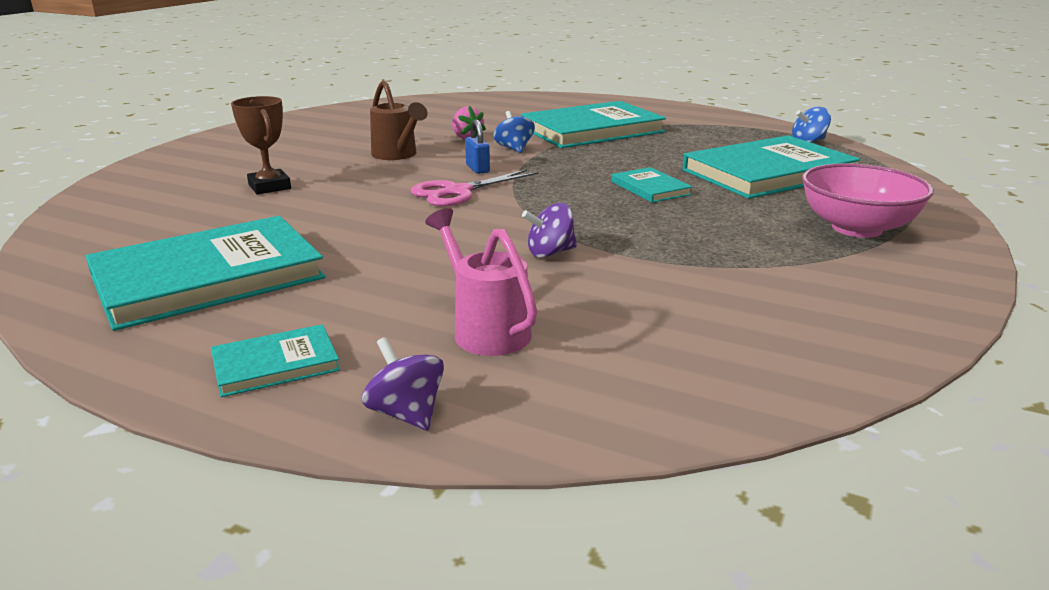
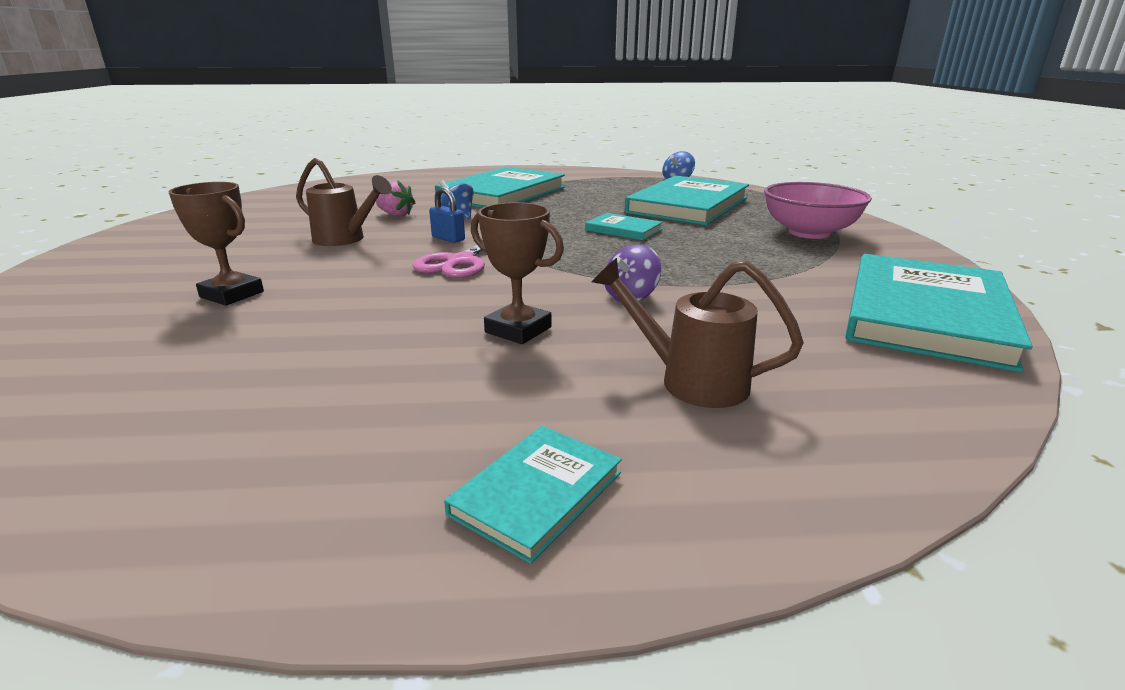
camera: 30 degrees left, 0 degrees up
turquoise book [86,216,325,331] -> turquoise book moved to [845,254,1033,373]
purple spinning top [362,337,444,430] -> none
pink watering can [425,208,537,356] -> brown watering can [592,258,804,408]
none -> brown trophy [471,202,564,344]

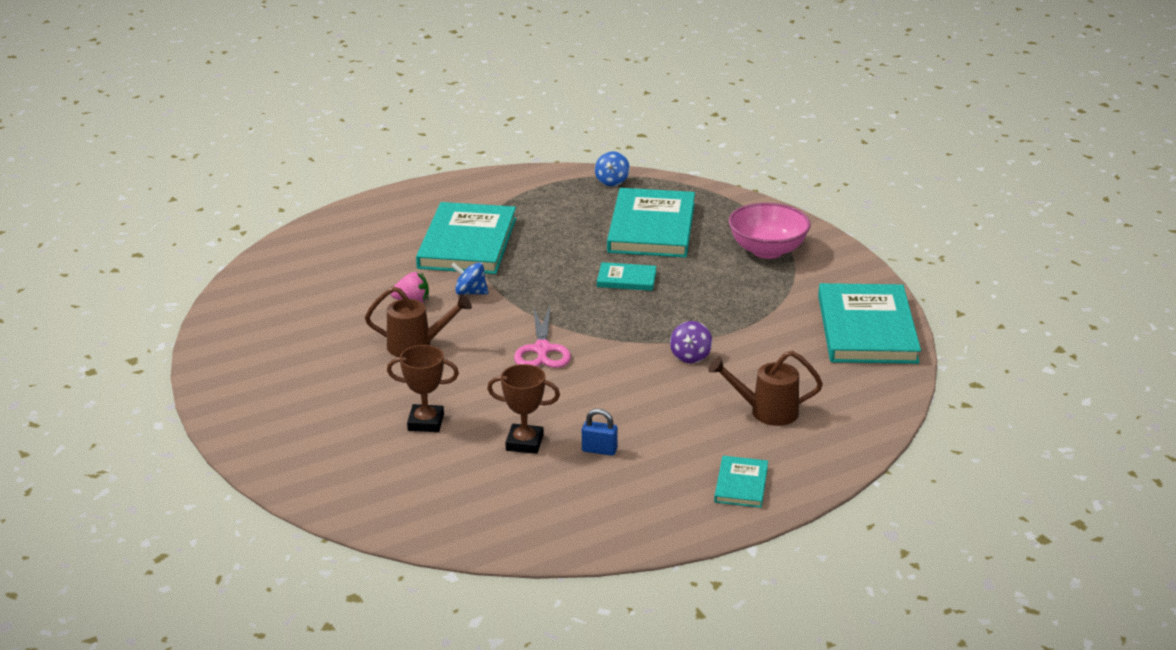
camera: 25 degrees left, 5 degrees up
blue padlock [429,187,465,243] -> blue padlock moved to [582,409,618,456]
brown trophy [471,202,564,344] -> brown trophy moved to [487,364,560,454]

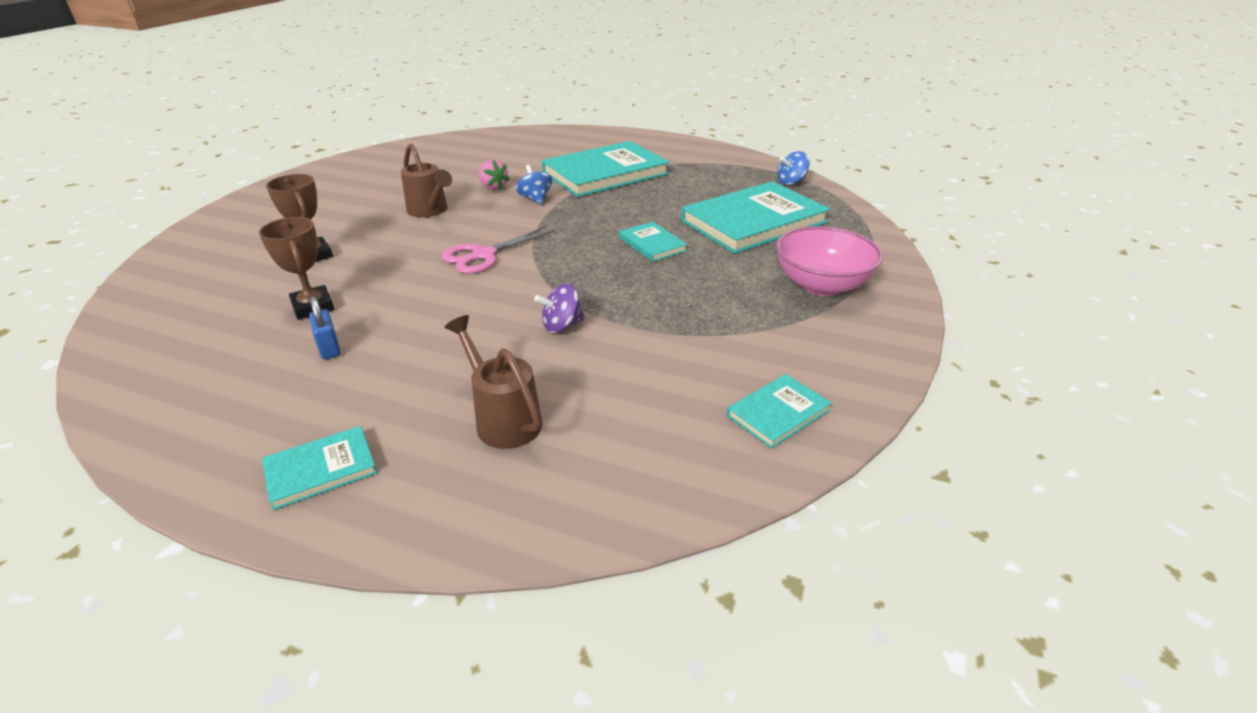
camera: 50 degrees right, 5 degrees up
turquoise book [818,283,921,364] -> turquoise book [727,374,831,449], size x0.47

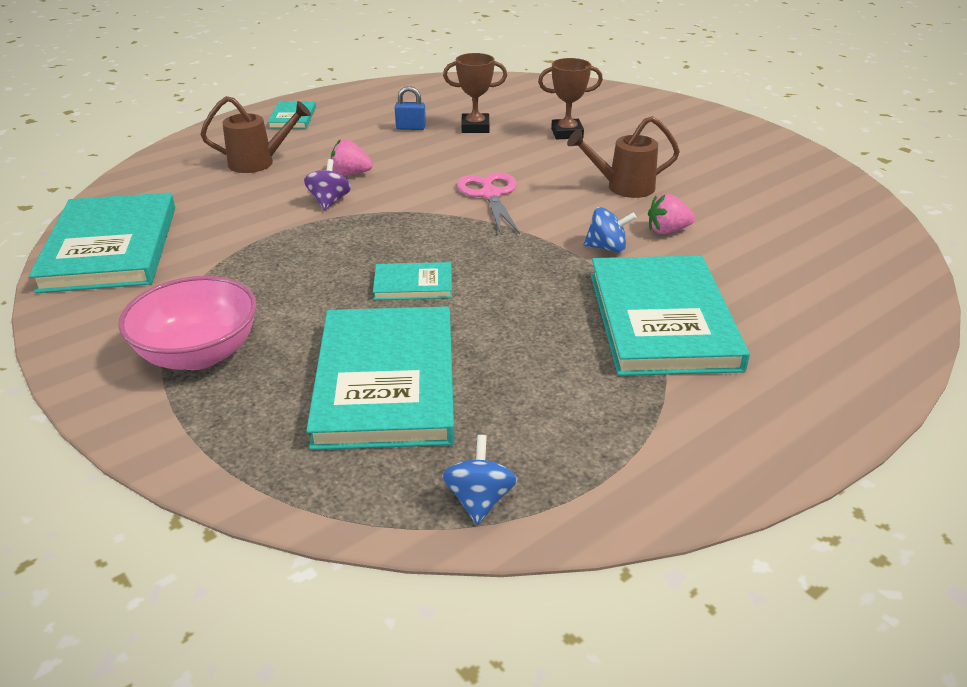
camera: 120 degrees right, 0 degrees up
turquoise book [727,374,831,449] -> turquoise book [29,193,175,293], size x2.14
none -> pink strawberry [331,140,373,175]

